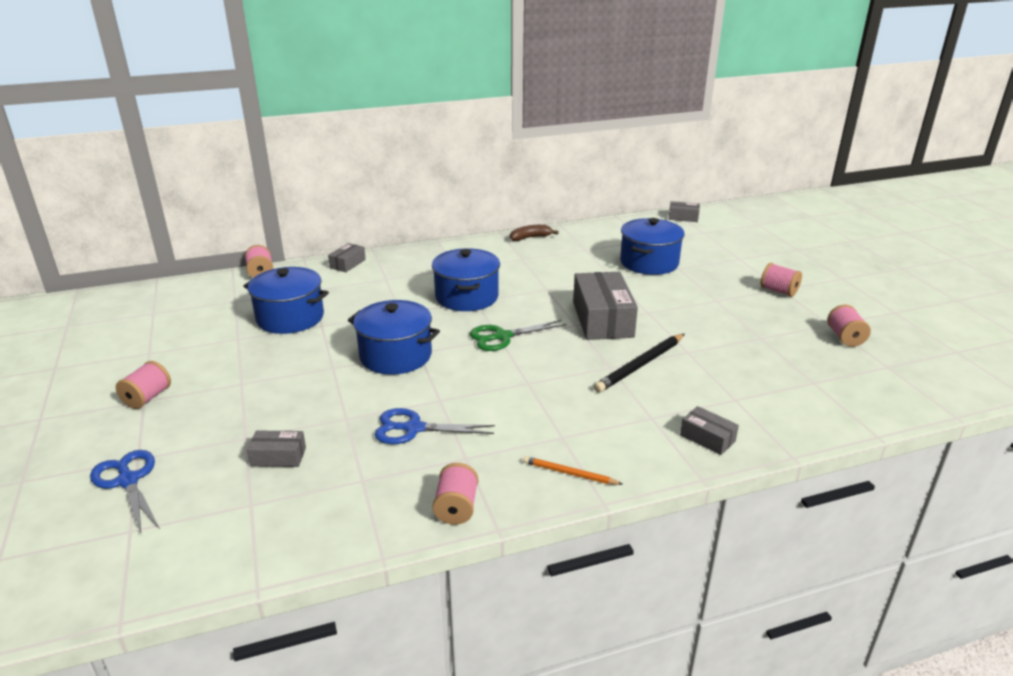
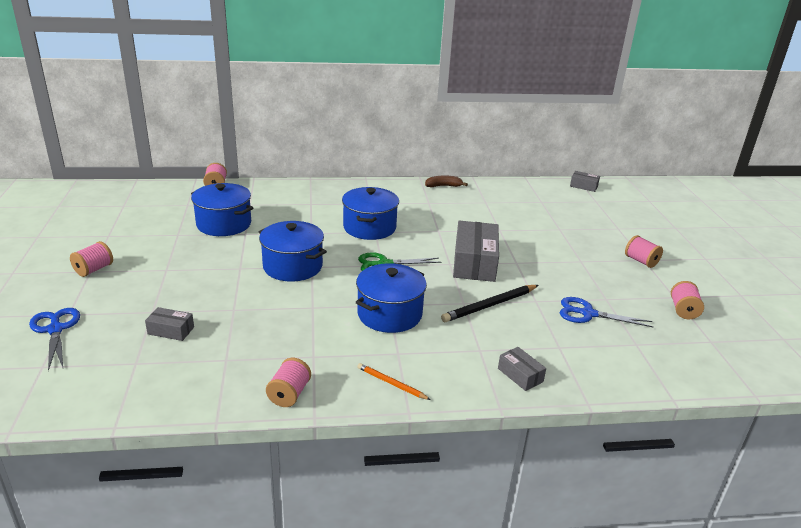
camera: 10 degrees right, 0 degrees up
grey box [328,243,366,272] -> none
blue scissors [375,408,495,444] -> blue scissors moved to [560,297,653,327]
blue pot [620,218,685,275] -> blue pot moved to [356,263,427,333]

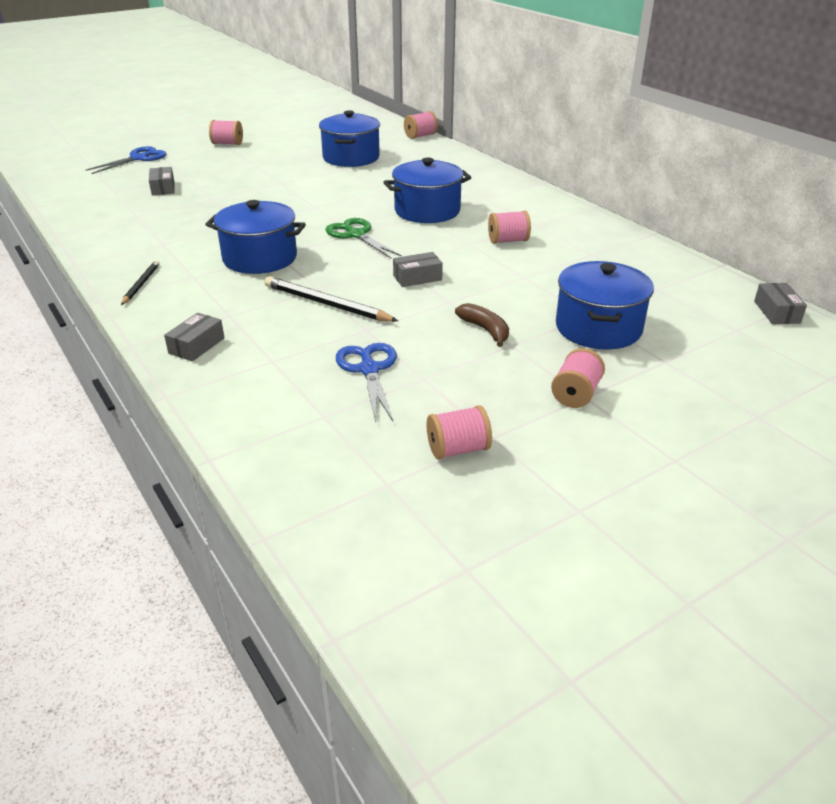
camera: 65 degrees right, 5 degrees up
blue pot [259,221,327,282] -> blue pot moved to [556,261,654,350]
pink spool [266,358,311,407] -> pink spool moved to [488,210,531,244]
orange pencil [357,363,431,400] -> black pencil [121,260,160,305]
brown banana [425,175,468,187] -> brown banana moved to [455,303,509,347]
grey box [453,221,499,282] -> grey box [393,252,443,287], size x0.49

